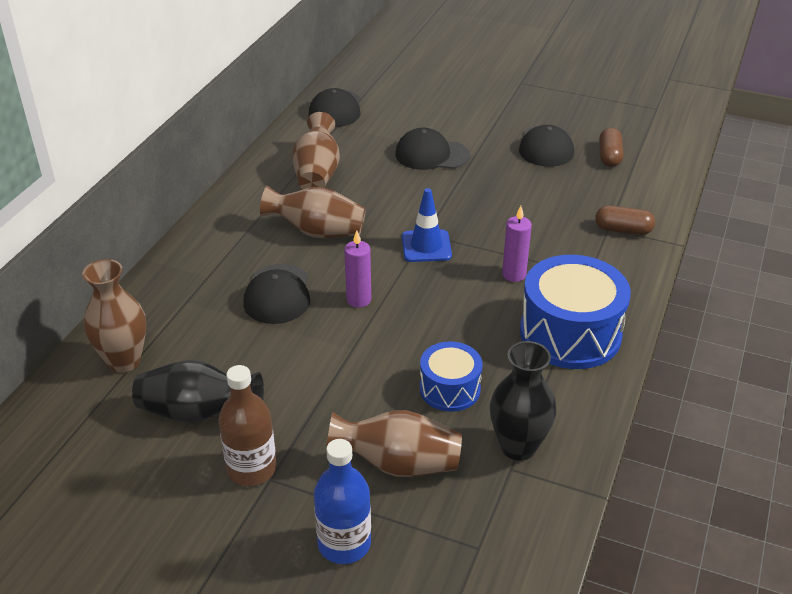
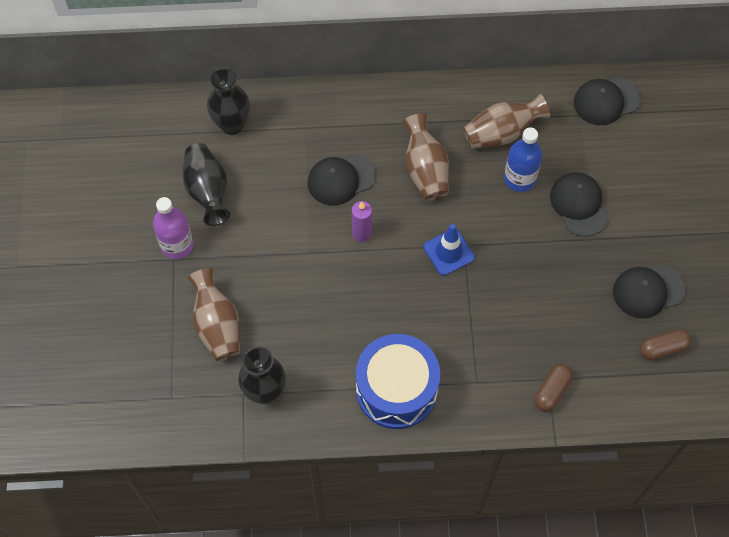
camera: 65 degrees right, 25 degrees up
brown vase [82,259,146,373] -> black vase [207,68,250,135]
brown bottle [218,365,277,486] -> purple bottle [153,197,193,259]
blue bottle [314,439,371,564] -> blue bottle moved to [504,127,542,192]
blue drum [420,342,483,412] -> none
purple candle [502,206,532,282] -> none
brown capsule [595,205,655,235] -> brown capsule turned 45 degrees clockwise [534,364,573,412]

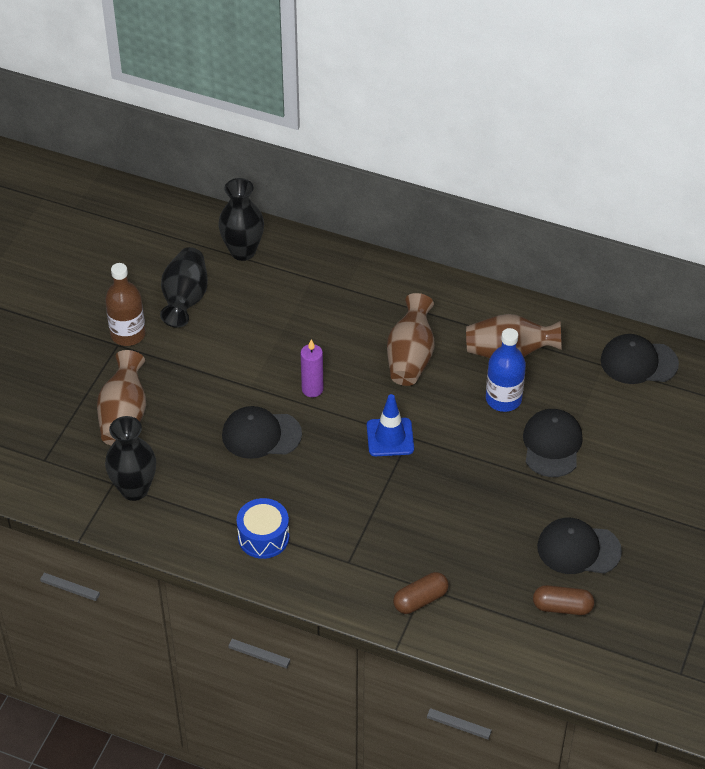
camera: 25 degrees right, 15 degrees down
purple bottle [153,197,193,259] -> brown bottle [105,263,146,346]
black cap [308,153,375,206] -> black cap moved to [222,406,302,459]
blue drum [356,334,440,429] -> blue drum [237,498,289,559], size x0.57

